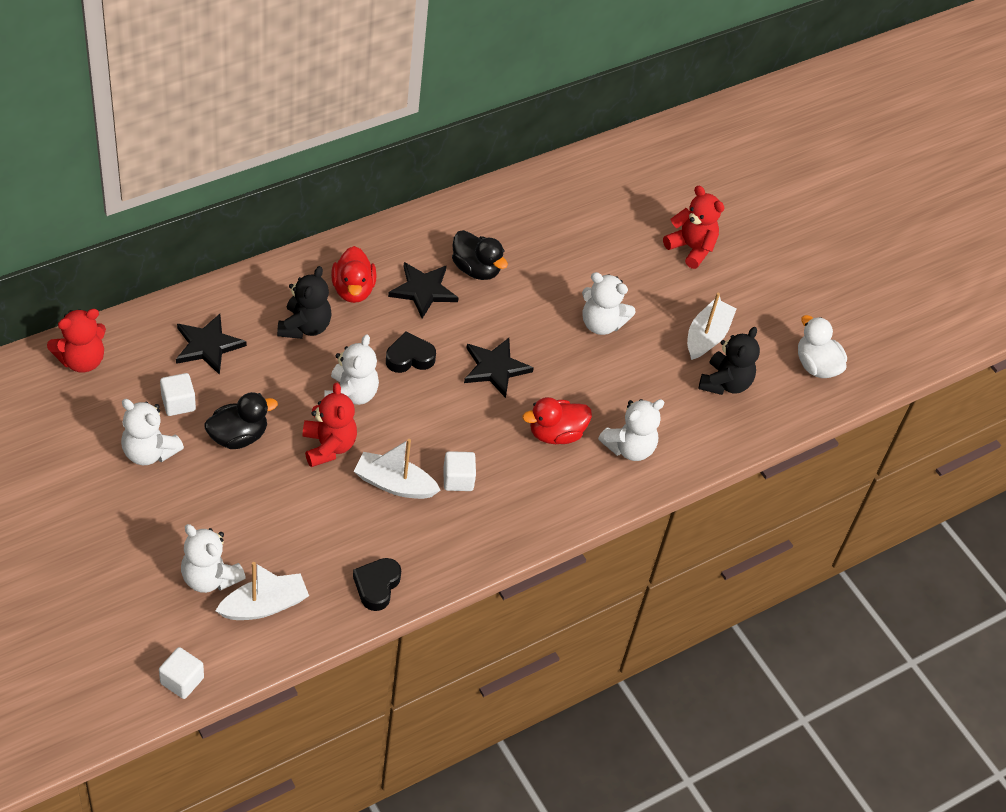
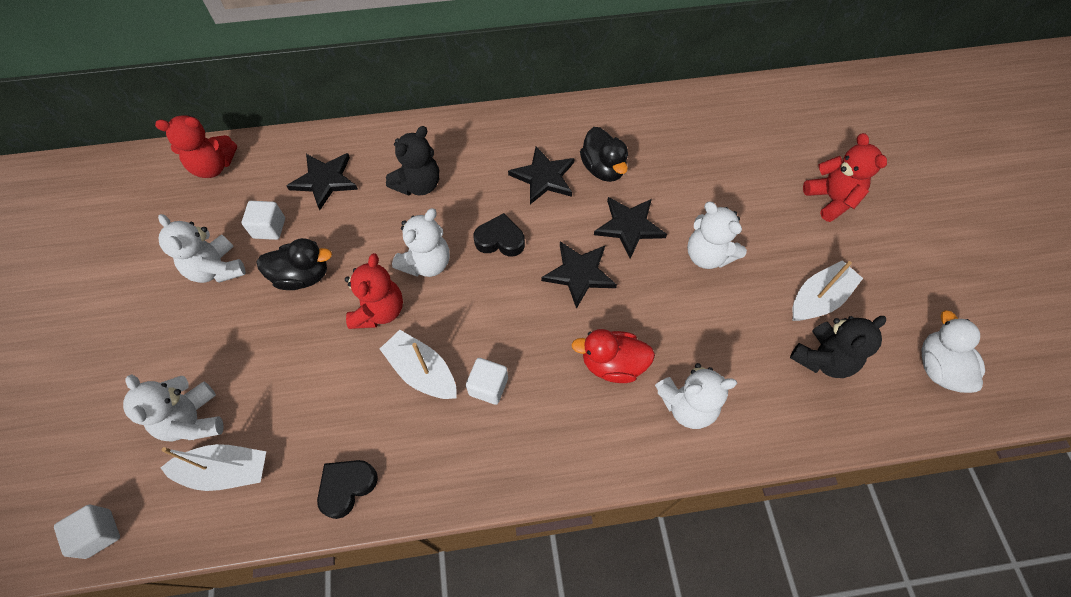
camera: 30 degrees right, 10 degrees up
red duck [331,246,377,303] -> none
none -> black star [594,197,667,259]

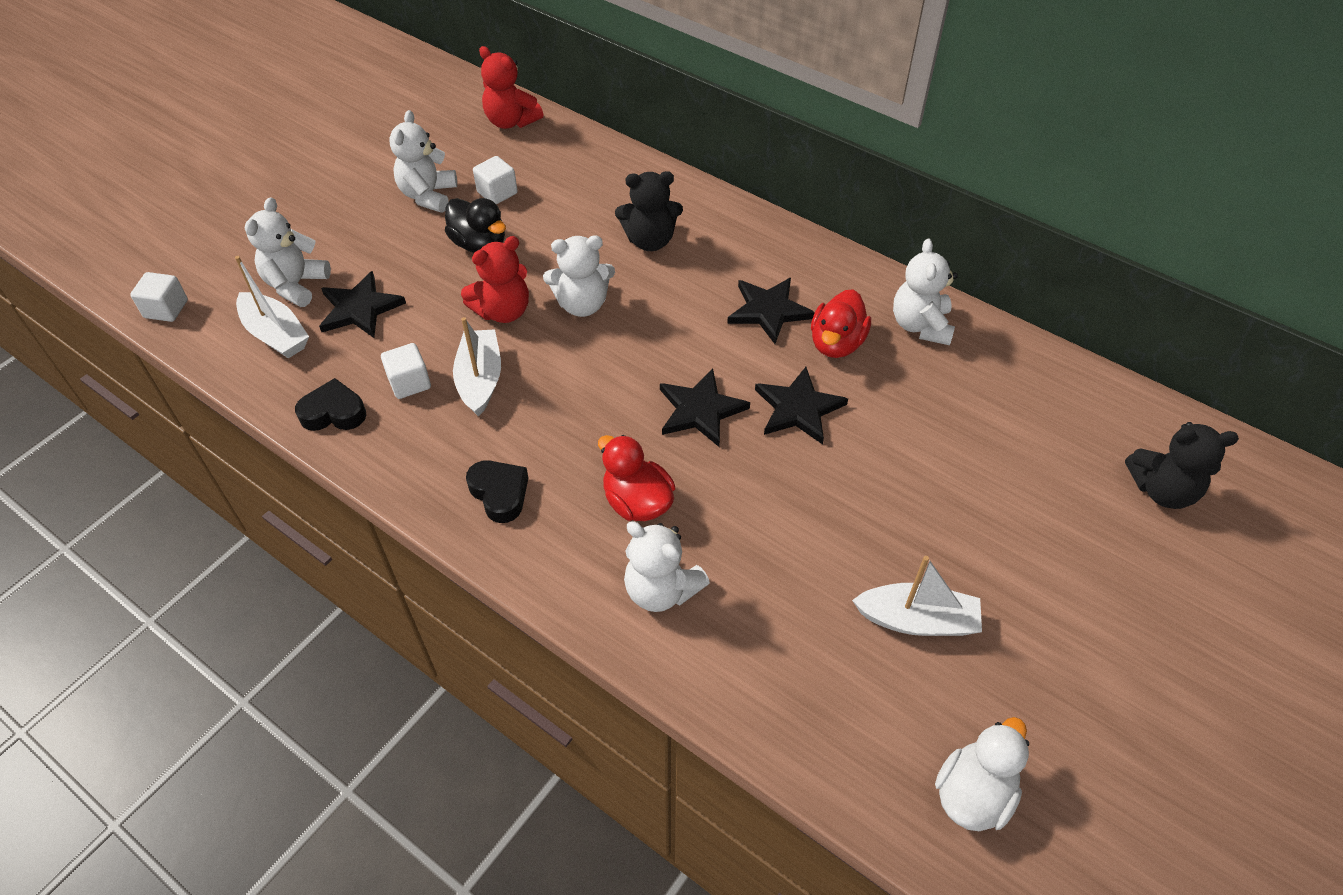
camera: 45 degrees right, 10 degrees down
black star [287,153,358,210] -> black star moved to [319,271,406,338]
white cube [466,358,508,405] -> white cube moved to [381,343,431,399]
black heart [474,213,525,257] -> black heart moved to [466,460,528,523]
black duck [580,127,628,182] -> red duck [811,289,871,358]
white teddy bear [687,202,747,269] -> white teddy bear moved to [893,239,958,345]
black teddy bear [790,316,886,378] -> black teddy bear moved to [1125,422,1239,509]
red teddy bear [803,133,887,222] -> none

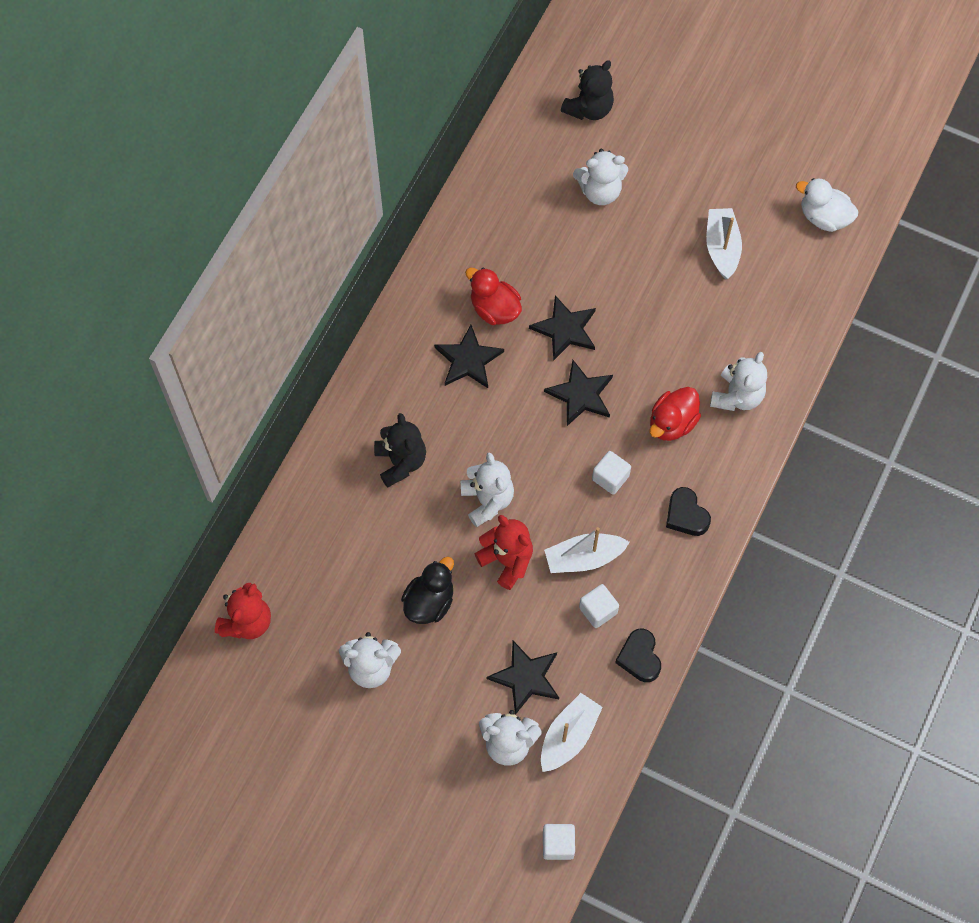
camera: 100 degrees left, 15 degrees up
black heart [466,460,528,523] -> black heart turned 75 degrees counterclockwise [666,487,711,536]
white cube [473,156,518,204] -> white cube moved to [592,451,631,495]
red duck [811,289,871,358] -> red duck turned 150 degrees counterclockwise [465,267,522,325]
white teddy bear [893,239,958,345] -> white teddy bear moved to [573,149,628,205]
black teddy bear [1125,422,1239,509] -> black teddy bear turned 45 degrees clockwise [561,60,614,120]

